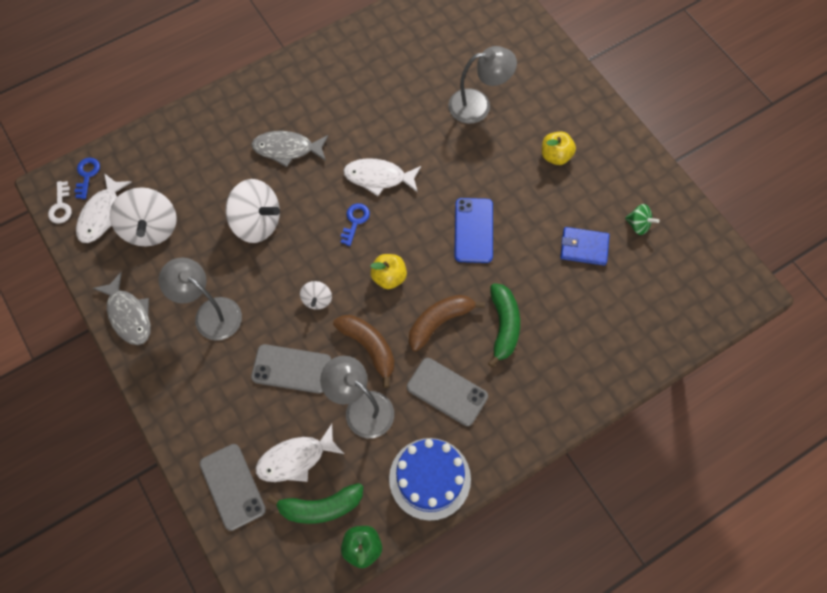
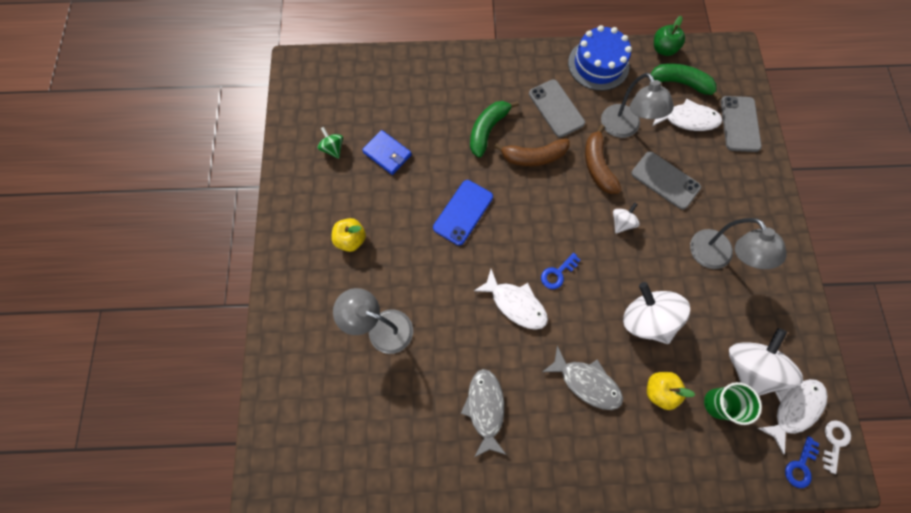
camera: 150 degrees left, 5 degrees up
grey fish [93,272,151,345] -> grey fish moved to [461,369,507,457]
yellow apple [370,254,407,289] -> yellow apple moved to [647,372,695,410]
none -> green cup [704,382,762,425]

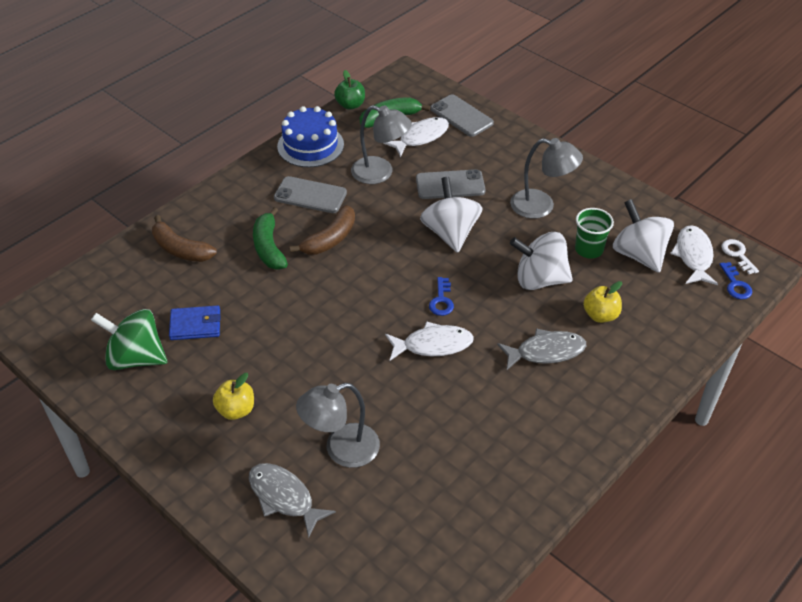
camera: 45 degrees left, 25 degrees down
green spinning top [318,127,343,159] -> green spinning top [91,309,167,370], size x2.02
blue phone [433,180,493,246] -> none
grey fish [461,369,507,457] -> grey fish moved to [249,463,336,538]
brown banana [585,124,622,194] -> brown banana moved to [152,215,217,262]
white spinning top [613,202,640,234] -> white spinning top [420,177,482,253], size x2.02
green cup [704,382,762,425] -> green cup moved to [575,208,614,259]

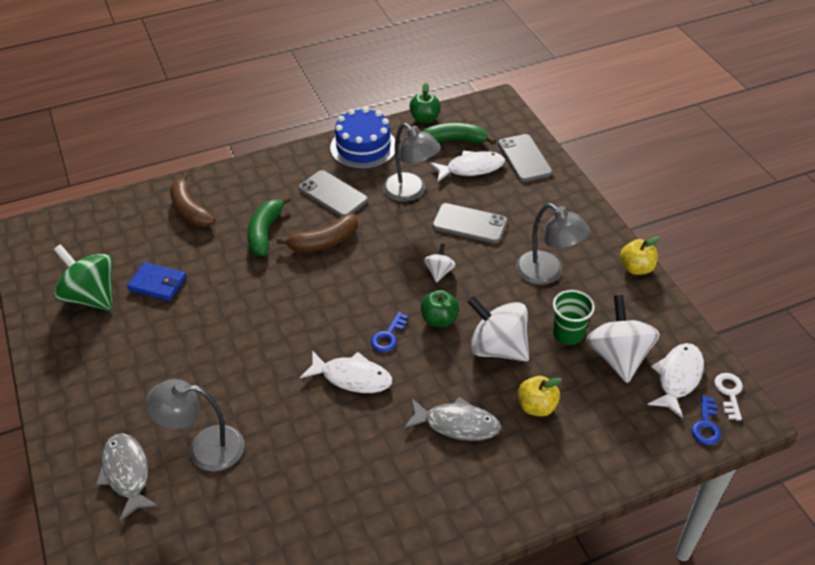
camera: 25 degrees right, 0 degrees up
yellow apple [213,373,254,420] -> yellow apple moved to [620,236,660,275]
white spinning top [420,177,482,253] -> white spinning top [424,243,456,283], size x0.50
none -> green apple [421,290,459,327]

